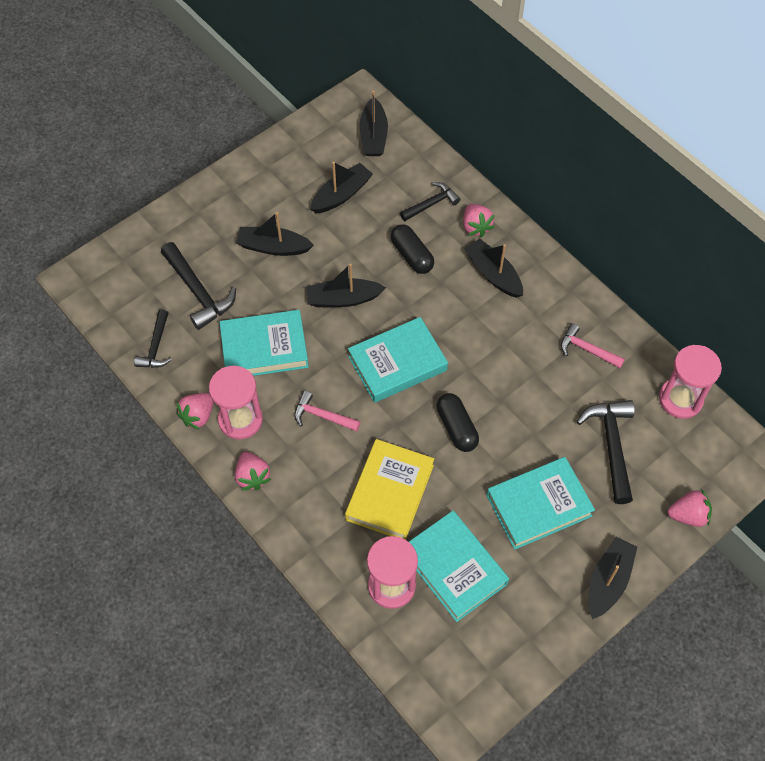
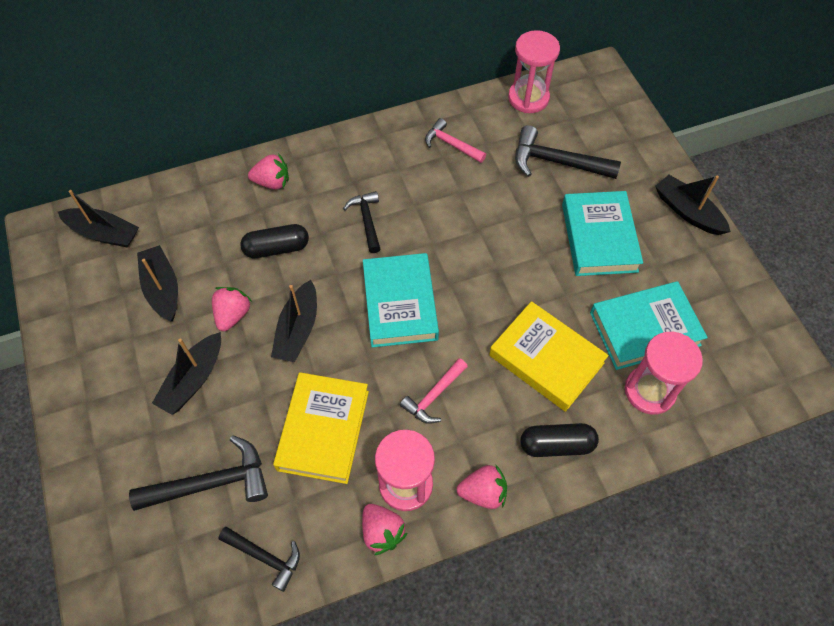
camera: 70 degrees left, 0 degrees up
turquoise book [220,310,309,376] -> yellow book [273,372,369,484]
black hammer [400,182,460,221] -> black hammer moved to [343,191,380,253]
black capsule [437,393,479,452] -> black capsule moved to [520,423,599,457]
black boat [464,238,523,298] -> none
pink hammer [561,323,625,368] -> pink hammer turned 75 degrees clockwise [425,118,486,163]
pink strawberry [667,489,712,527] -> pink strawberry moved to [212,287,252,331]

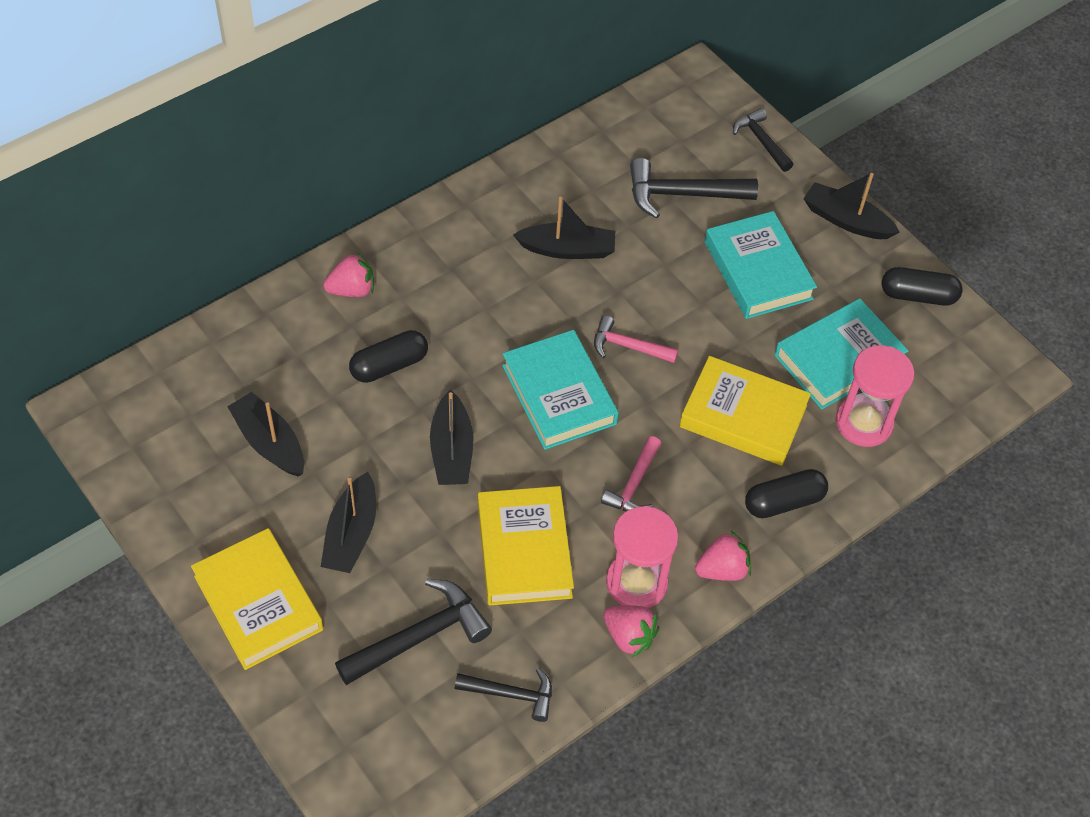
camera: 20 degrees left, 5 degrees down
black boat [58,190,139,248] -> black boat moved to [513,197,615,259]
pink strawberry [212,287,252,331] -> none
black hammer [343,191,380,253] -> black hammer moved to [733,108,793,172]
pink hammer [425,118,486,163] -> pink hammer moved to [594,315,678,363]
pink hourglass [508,30,560,113] -> none
none -> yellow book [191,528,323,670]
none -> black capsule [882,267,963,306]

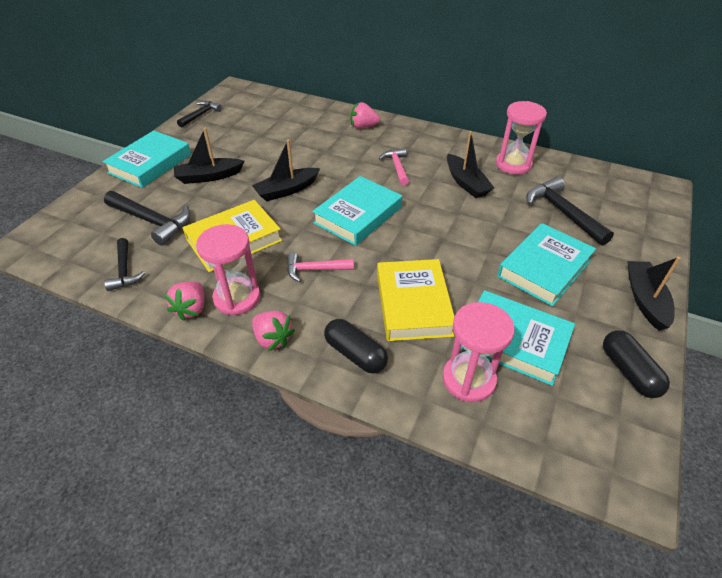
camera: 65 degrees right, 10 degrees down
yellow book [191,528,323,670] -> turquoise book [102,130,191,188]
black boat [227,392,304,477] -> none
pink strawberry [323,252,374,297] -> pink strawberry turned 135 degrees clockwise [350,102,380,129]
black capsule [349,330,428,383] -> none
pink hammer [594,315,678,363] -> pink hammer moved to [379,148,409,186]
black hammer [733,108,793,172] -> black hammer moved to [177,101,222,128]
none -> pink hourglass [496,101,547,175]

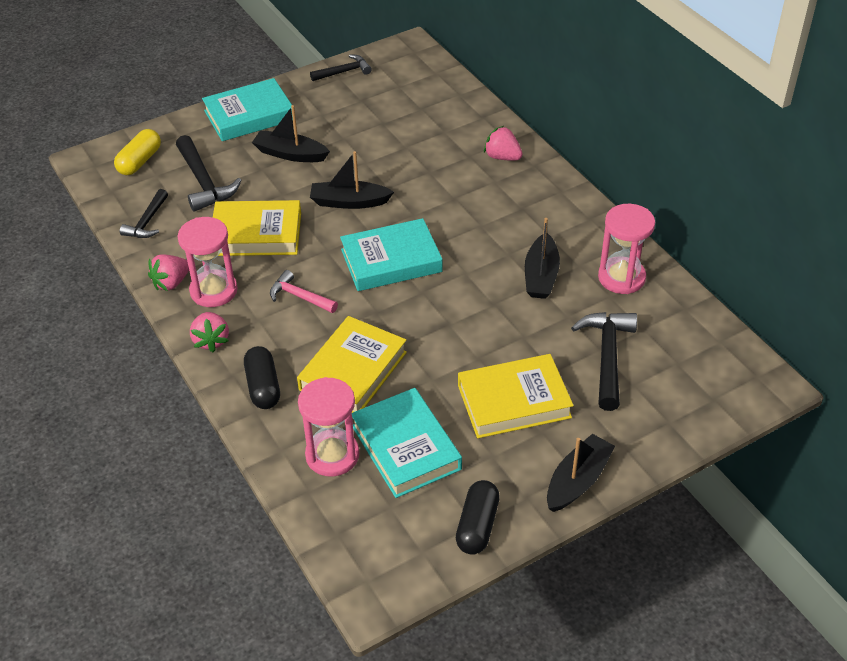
camera: 35 degrees right, 0 degrees up
pink hammer [379,148,409,186] -> none
turquoise book [497,223,596,307] -> yellow book [458,354,574,438]
none -> yellow capsule [114,129,161,175]

